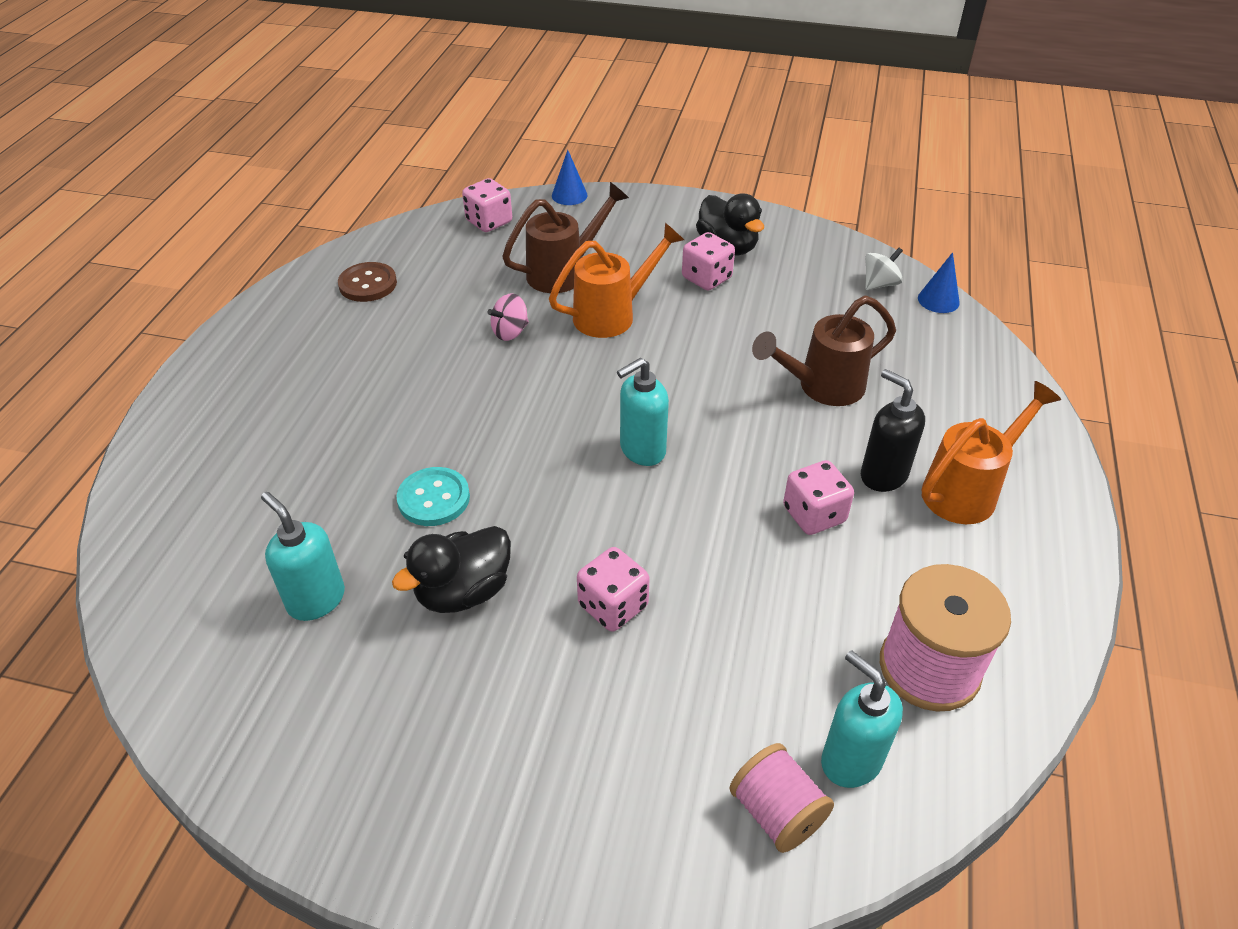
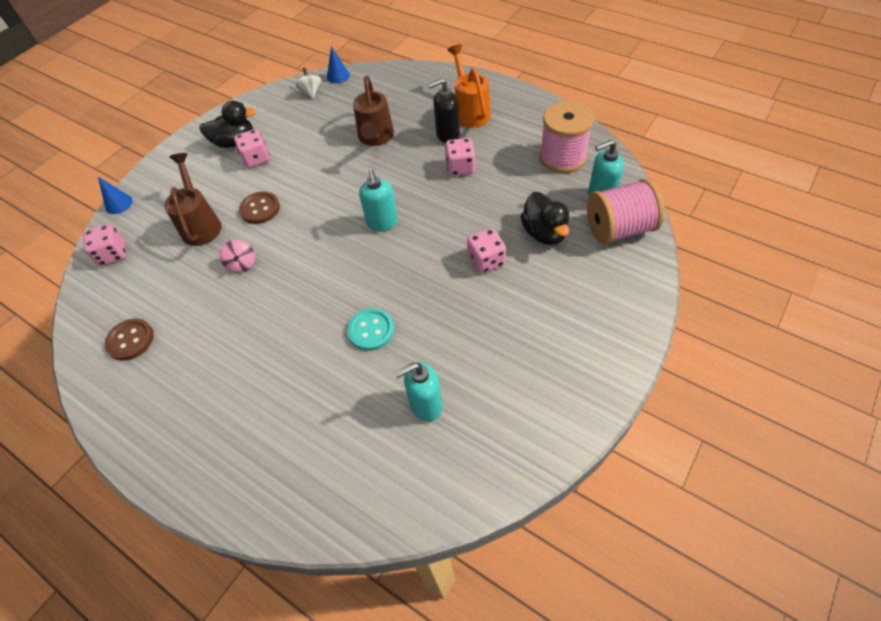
camera: 65 degrees left, 10 degrees up
black duck [392,526,511,613] -> black duck moved to [520,192,569,245]
orange watering can [549,223,684,338] -> brown button [239,192,280,224]
pink spool [729,743,834,853] -> pink spool [587,179,665,244], size x1.59

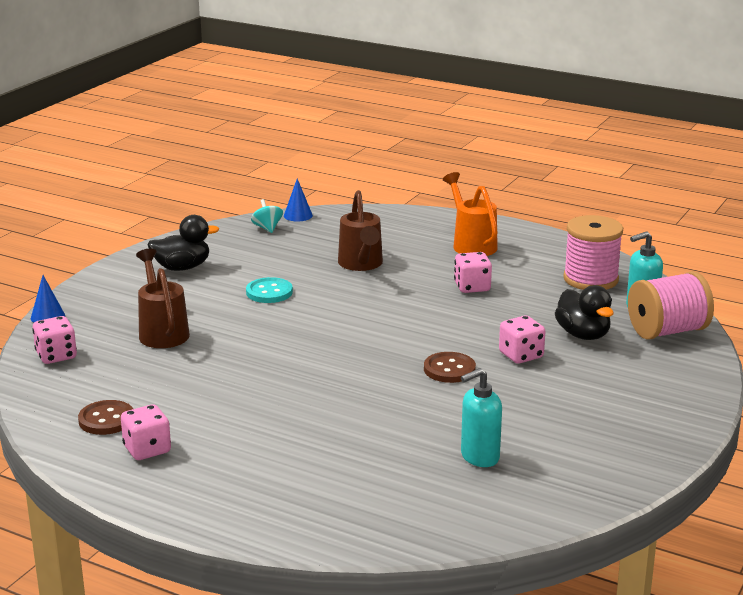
camera: 10 degrees left, 30 degrees down
pink spinning top [220,240,255,273] -> none
pink dice [234,129,270,168] -> pink dice moved to [121,404,171,460]
brown button [239,192,280,224] -> brown button moved to [424,352,476,383]
white spinning top [295,67,322,98] -> turquoise spinning top [251,199,283,233]
turquoise button [347,308,394,351] -> turquoise button moved to [246,277,293,303]
turquoise soap dispenser [359,170,398,231] -> none
black soap dispenser [428,78,460,143] -> none

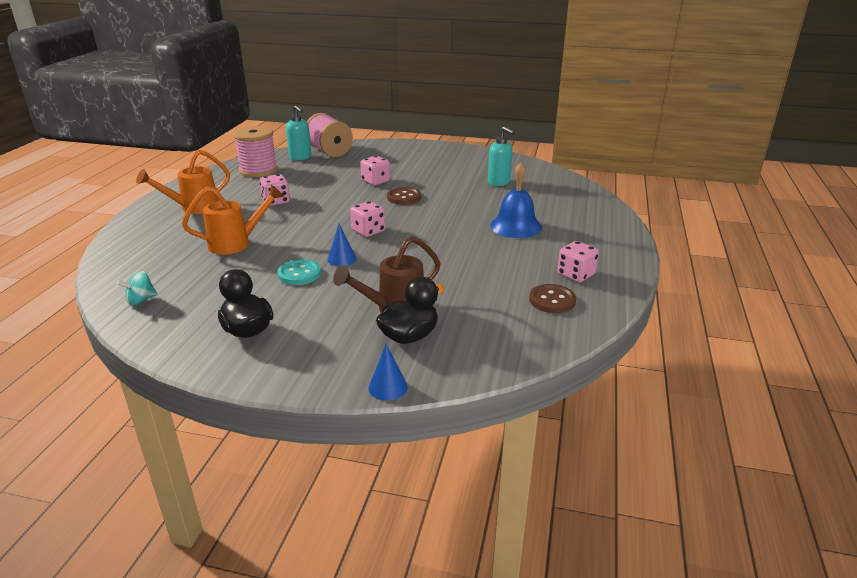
camera: 105 degrees left, 5 degrees up
pink dice [32,316,77,364] -> pink dice moved to [350,201,385,237]
blue cone [284,179,313,221] -> blue cone moved to [327,223,356,266]
brown watering can [338,190,383,271] -> orange watering can [182,185,284,255]
black duck [555,285,614,340] -> black duck moved to [376,277,445,344]
none -> blue bell [490,163,542,238]

